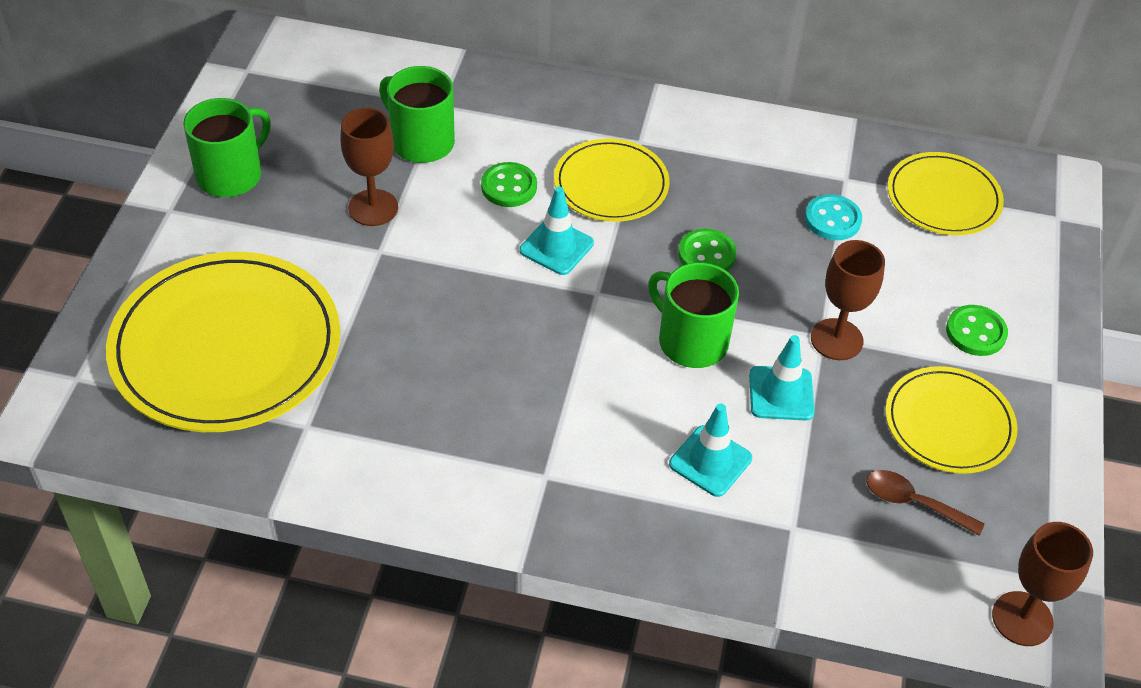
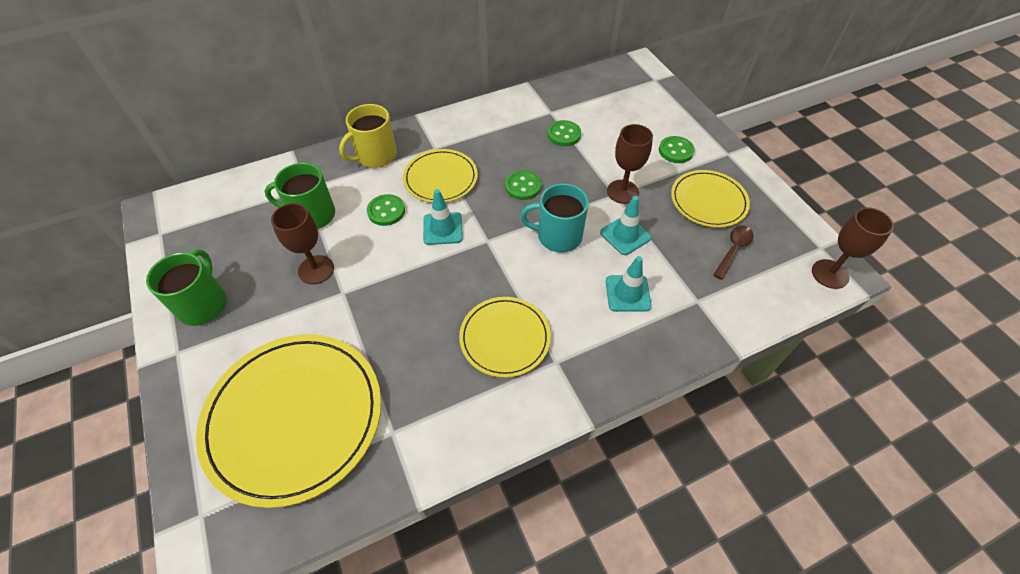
camera: 35 degrees left, 5 degrees up
green mug [648,262,739,368] -> turquoise mug [520,183,589,252]
turquoise button [805,194,862,240] -> green button [547,120,581,146]
brown spoon [866,470,984,536] -> brown spoon turned 135 degrees clockwise [713,226,754,280]
yellow plate [887,152,1004,235] -> yellow plate moved to [459,297,551,378]
none -> yellow mug [339,104,397,168]

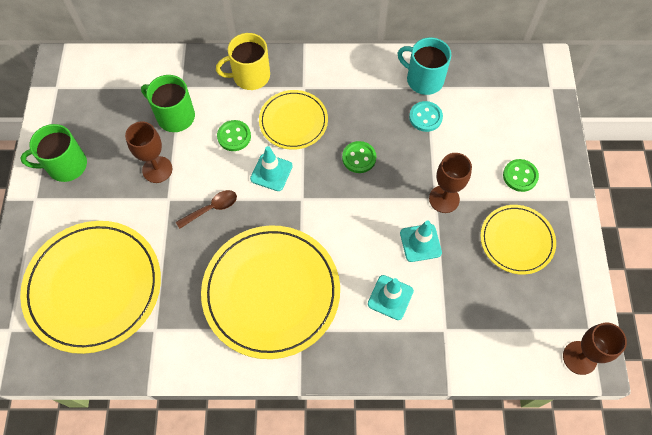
camera: 25 degrees right, 10 degrees up
green mug [146,249,227,326] -> green mug turned 135 degrees counterclockwise [20,124,87,182]
yellow plate [459,297,551,378] -> yellow plate [201,226,340,359], size x1.78
turquoise mug [520,183,589,252] -> turquoise mug moved to [398,37,451,95]
green button [547,120,581,146] -> turquoise button [409,101,443,132]
brown spoon [713,226,754,280] -> brown spoon moved to [176,190,237,229]

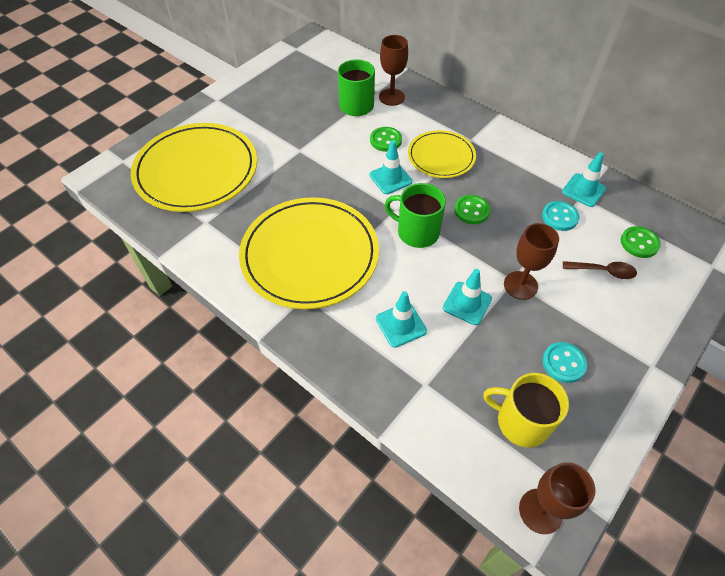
camera: 40 degrees right, 10 degrees down
green mug [20,124,87,182] -> green mug moved to [385,183,446,248]
brown goblet [125,121,172,183] -> brown goblet moved to [379,35,408,106]
brown spoon [176,190,237,229] -> brown spoon moved to [563,261,637,279]
yellow mug [216,33,270,90] -> yellow mug moved to [483,373,569,448]
turquoise mug [398,37,451,95] -> turquoise traffic cone [562,152,606,207]
yellow plate [481,205,556,275] -> turquoise button [542,342,587,383]
green button [503,159,539,192] -> green button moved to [621,226,661,258]

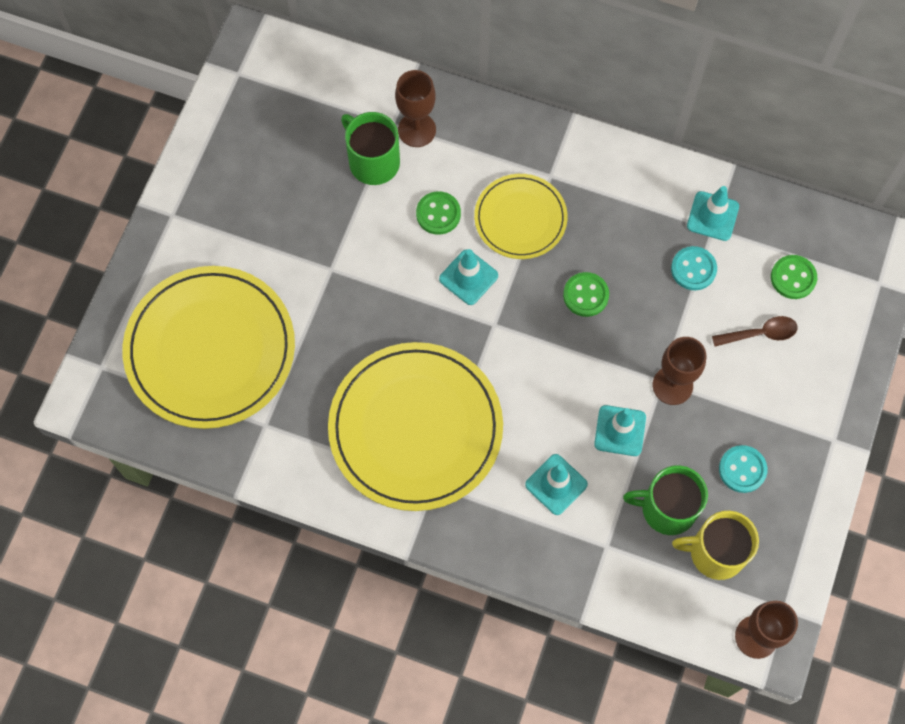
camera: 20 degrees left, 15 degrees up
green mug [385,183,446,248] -> green mug moved to [623,465,708,535]

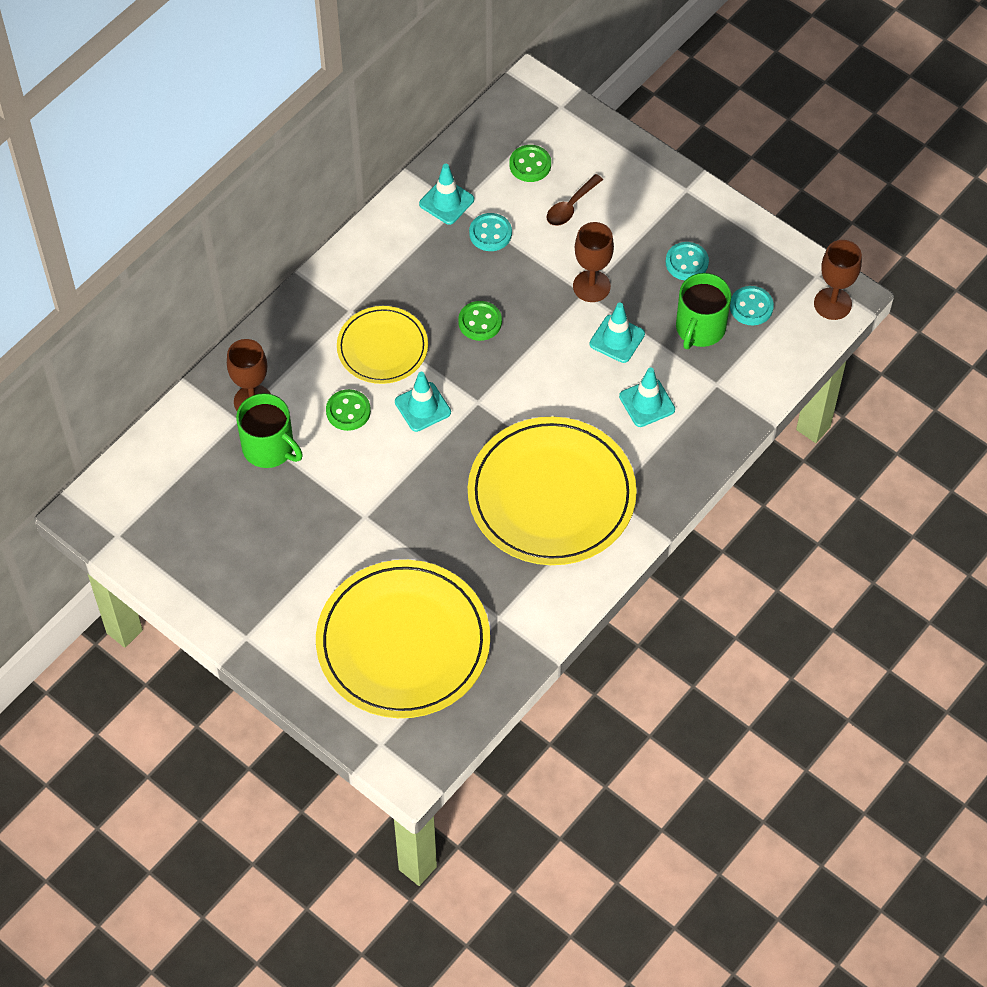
camera: 70 degrees left, 10 degrees down
green mug [341,112,400,185] -> green mug turned 120 degrees counterclockwise [236,393,303,468]
yellow mug [672,511,759,580] -> turquoise button [730,286,774,325]
brown spoon [712,316,798,347] -> brown spoon turned 150 degrees counterclockwise [547,174,603,226]

